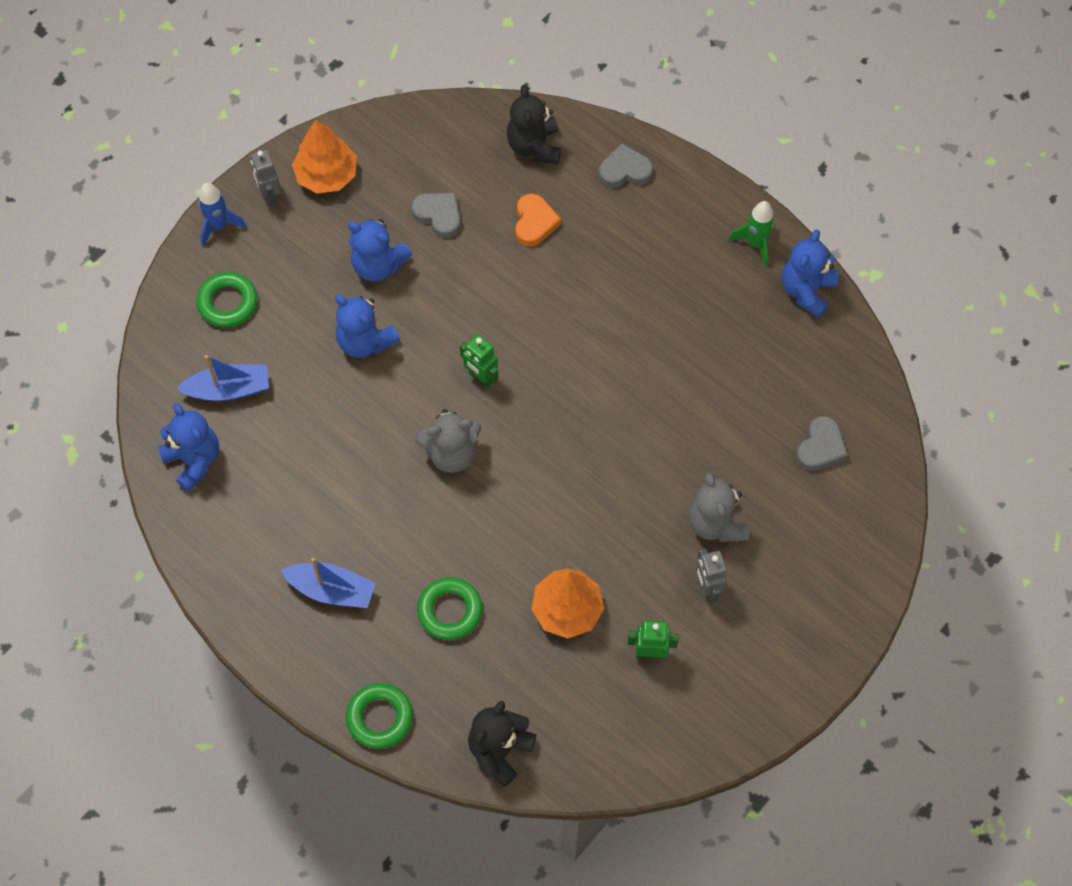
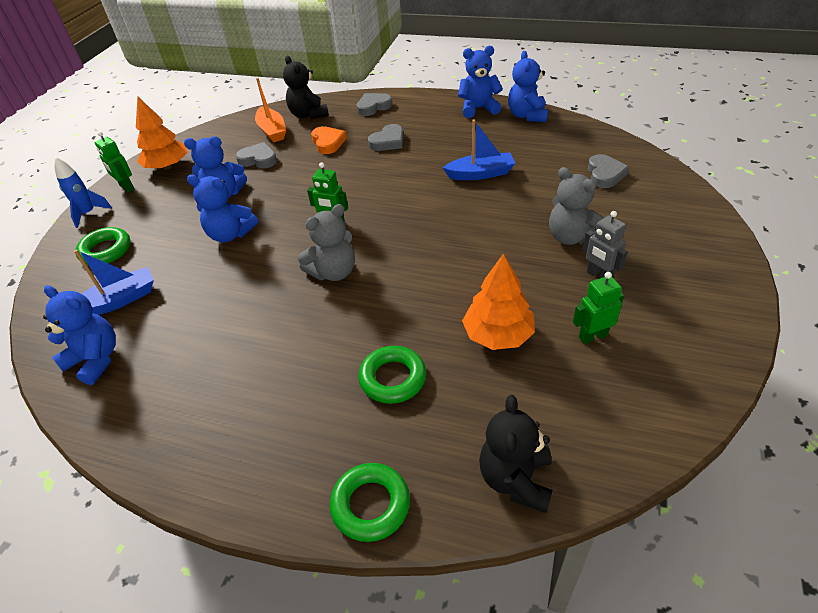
camera: 20 degrees left, 20 degrees down
grey robot [251,149,281,206] -> green robot [95,131,135,193]
blue boat [281,558,376,608] -> blue boat moved to [443,119,516,180]
green rocket [729,201,775,267] -> blue teddy bear [458,46,503,118]
none -> orange boat [255,78,286,143]
none -> grey heart [368,124,404,151]

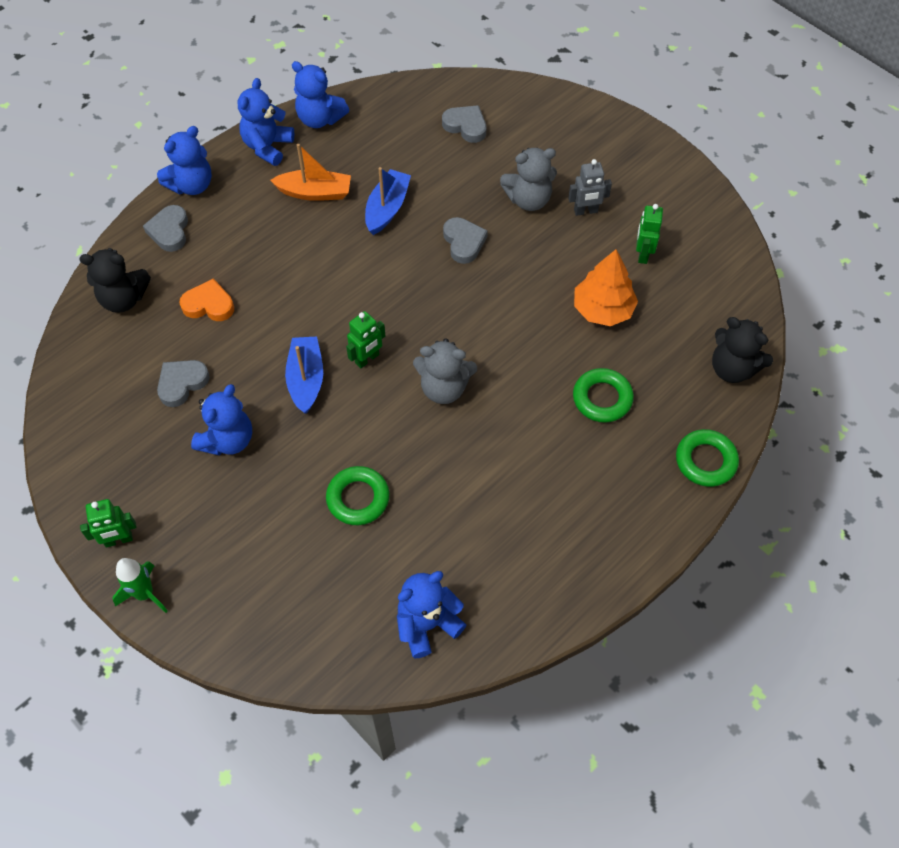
camera: 65 degrees left, 15 degrees up
blue rocket [54,157,112,228] -> green rocket [112,558,168,613]
blue boat [74,250,154,315] -> blue boat moved to [285,337,323,414]
green ring [75,227,130,265] -> green ring moved to [326,466,390,525]
orange tree [136,96,188,170] -> none
blue teddy bear [187,175,258,242] -> blue teddy bear moved to [157,126,212,195]
orange boat [255,78,286,143] -> orange boat moved to [270,144,351,201]
grey teddy bear [298,204,355,281] -> grey teddy bear turned 105 degrees clockwise [413,338,477,404]
grey heart [368,124,404,151] -> grey heart moved to [443,217,488,264]

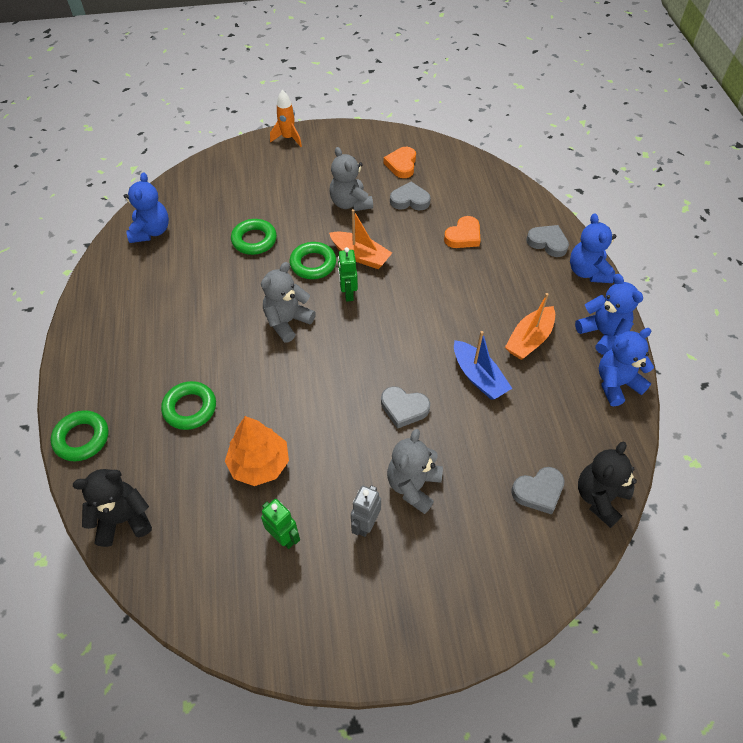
camera: 125 degrees right, 5 degrees down
black teddy bear [79,248,151,313] -> black teddy bear moved to [578,442,637,528]
green robot [80,499,137,548] -> none
green rocket [112,558,168,613] -> orange rocket [270,90,302,147]
grey heart [157,360,210,407] -> grey heart turned 75 degrees counterclockwise [390,182,431,211]
blue teddy bear [191,384,252,456] -> grey teddy bear [330,147,373,211]
blue boat [285,337,323,414] -> orange boat [329,209,392,269]
none -> green ring [289,242,336,279]
none -> orange heart [384,147,416,178]

